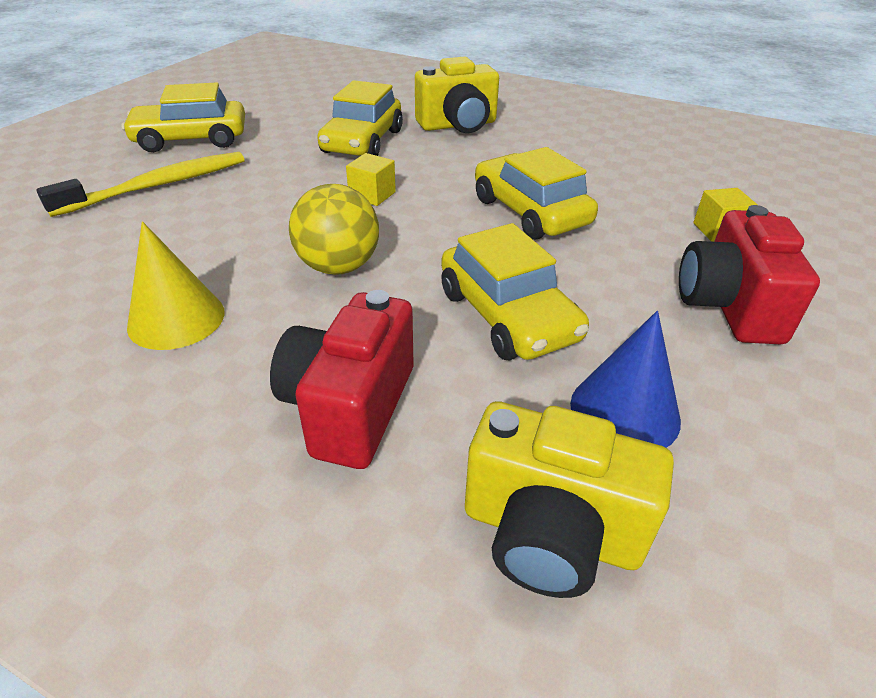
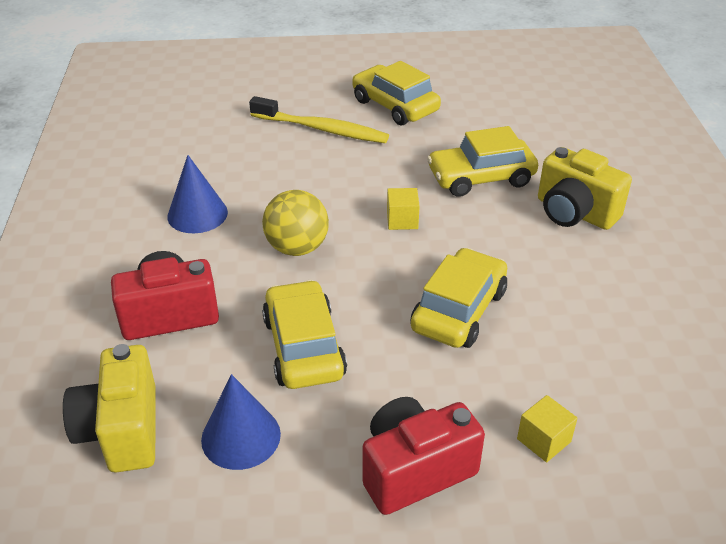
camera: 60 degrees right, 0 degrees up
yellow cone [127,222,225,350] -> blue cone [167,155,228,233]
yellow car [441,223,589,361] -> yellow car turned 135 degrees clockwise [262,280,347,389]

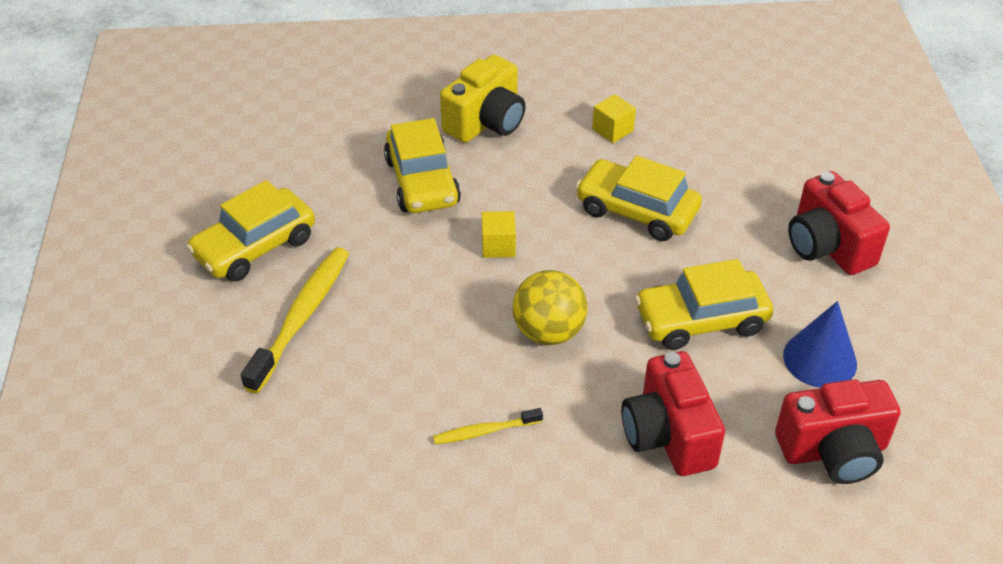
camera: 90 degrees left, 5 degrees up
yellow camera [63,344,156,473] -> red camera [775,379,901,484]
blue cone [167,155,228,233] -> yellow toothbrush [433,408,543,444]
yellow cube [517,395,578,462] -> yellow cube moved to [592,94,636,143]

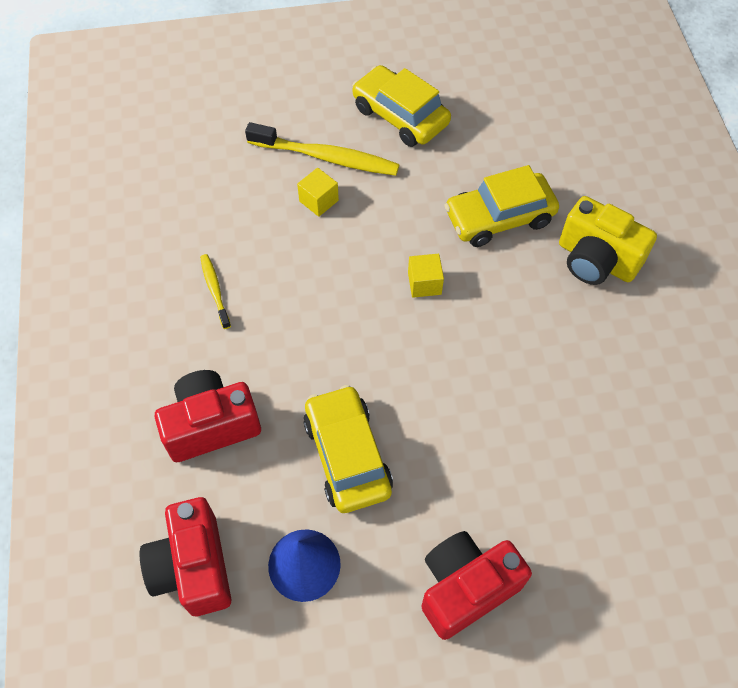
camera: 85 degrees right, 15 degrees up
yellow ball [512,270,588,345] -> none
yellow car [576,156,702,241] -> none
yellow cube [592,94,636,143] -> yellow cube moved to [297,168,339,217]

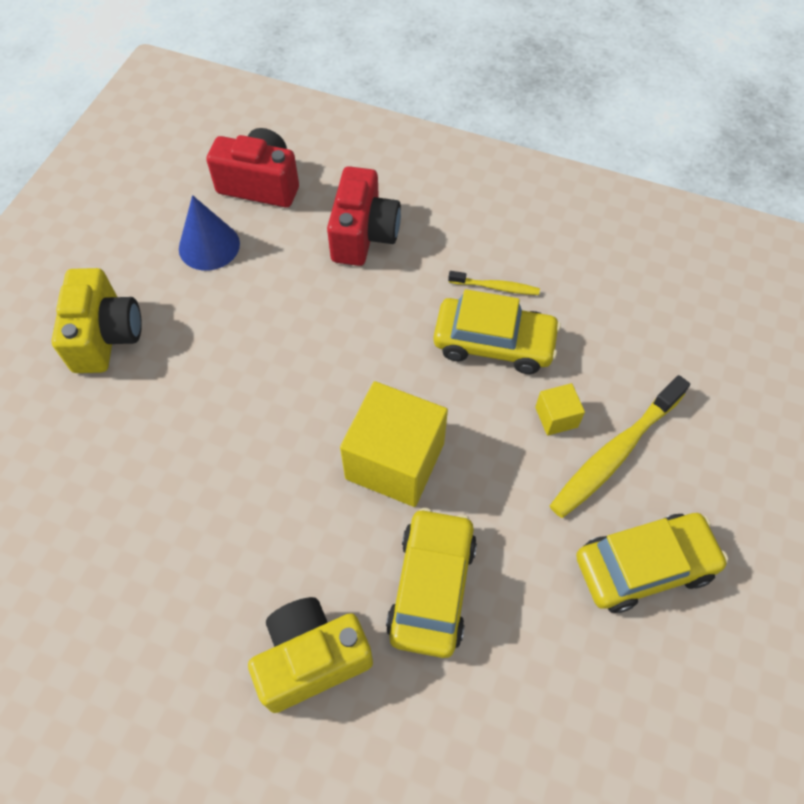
camera: 120 degrees right, 0 degrees up
yellow car [303,385,393,513] -> yellow car moved to [433,289,561,374]
yellow cube [408,254,444,298] -> yellow cube [340,381,448,507], size x2.20
red camera [421,531,532,640] -> yellow camera [51,268,142,373]

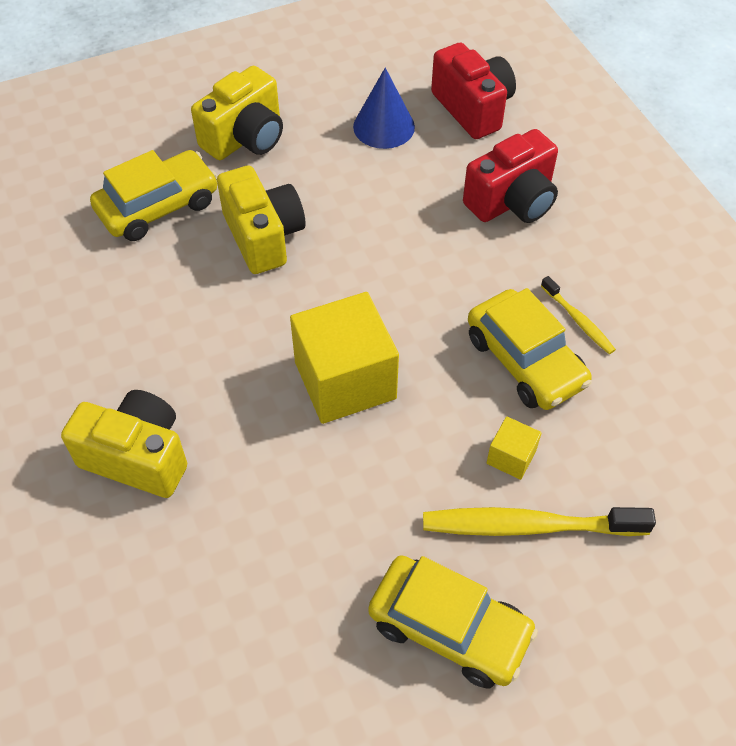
camera: 45 degrees right, 5 degrees down
yellow car [386,508,477,658] -> yellow car moved to [90,150,218,241]
none -> yellow camera [217,166,305,274]

